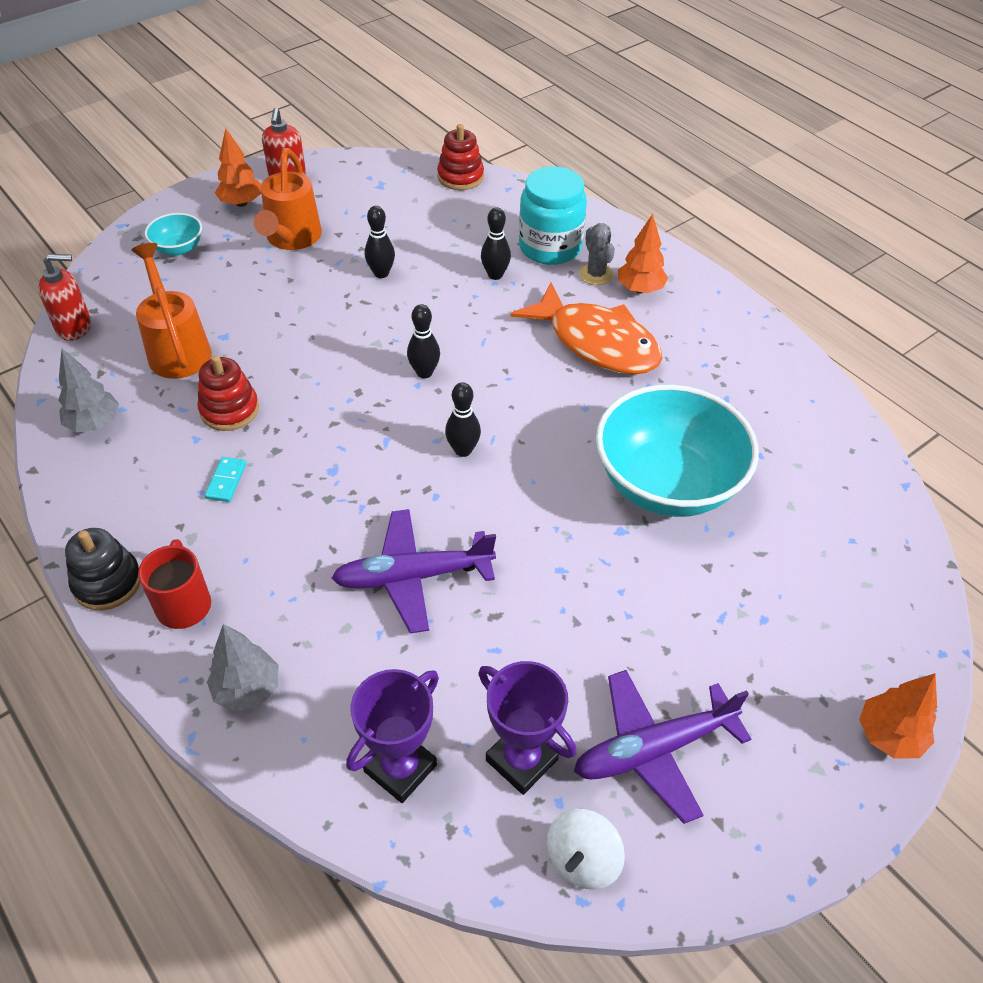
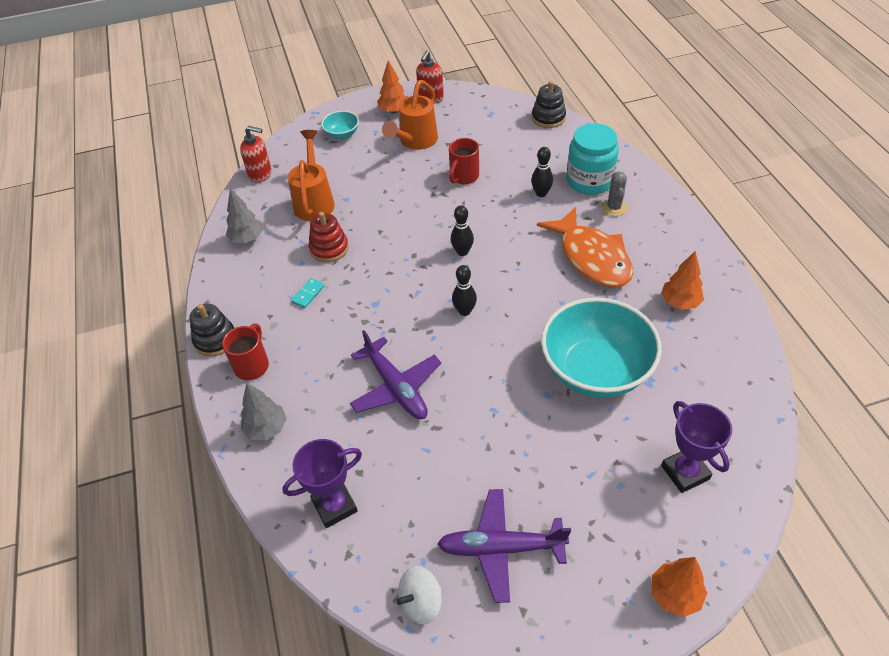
camera: 25 degrees right, 0 degrees up
purple plane [332,509,496,633] -> purple plane turned 135 degrees counterclockwise [350,330,441,419]
black bowling pin [365,206,395,278] -> red mug [449,138,479,184]
red stacking toy [437,124,484,190] -> black stacking toy [532,81,566,128]
purple trophy [478,661,576,795] -> purple trophy moved to [661,401,732,493]
orange tree [618,214,668,293] -> orange tree moved to [661,251,704,310]

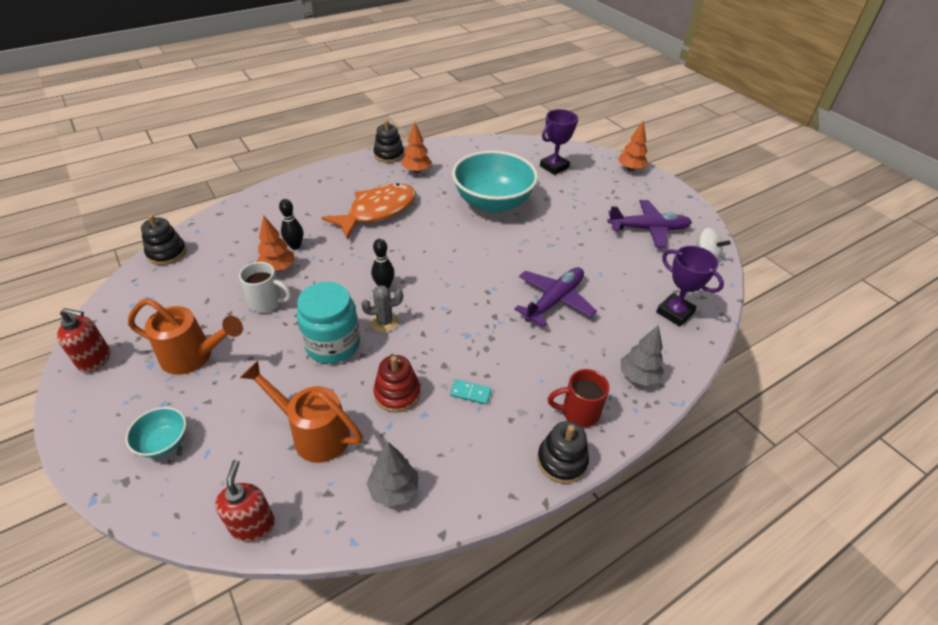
camera: 110 degrees left, 5 degrees down
orange watering can [288,130,335,221] -> orange watering can turned 45 degrees clockwise [240,361,363,463]
orange tree [377,60,407,113] -> orange tree moved to [256,215,294,271]
purple plane [437,489,571,603] -> purple plane turned 75 degrees counterclockwise [607,200,692,248]
red mug [449,138,479,184] -> white mug [239,262,292,313]
black bowling pin [452,265,477,316] -> none
turquoise jar [567,123,619,195] -> turquoise jar moved to [297,282,360,364]
grey cactus [601,172,627,216] -> grey cactus moved to [361,285,403,332]
none -> black stacking toy [373,120,404,163]

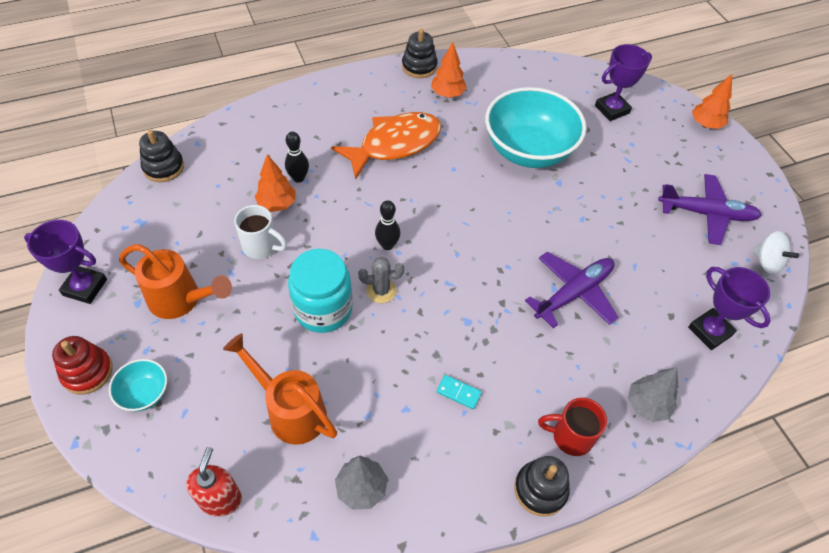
camera: 10 degrees right, 10 degrees up
red soap dispenser [57,308,110,373] -> purple trophy [24,220,107,304]
red stacking toy [373,355,421,413] -> red stacking toy moved to [52,336,113,394]

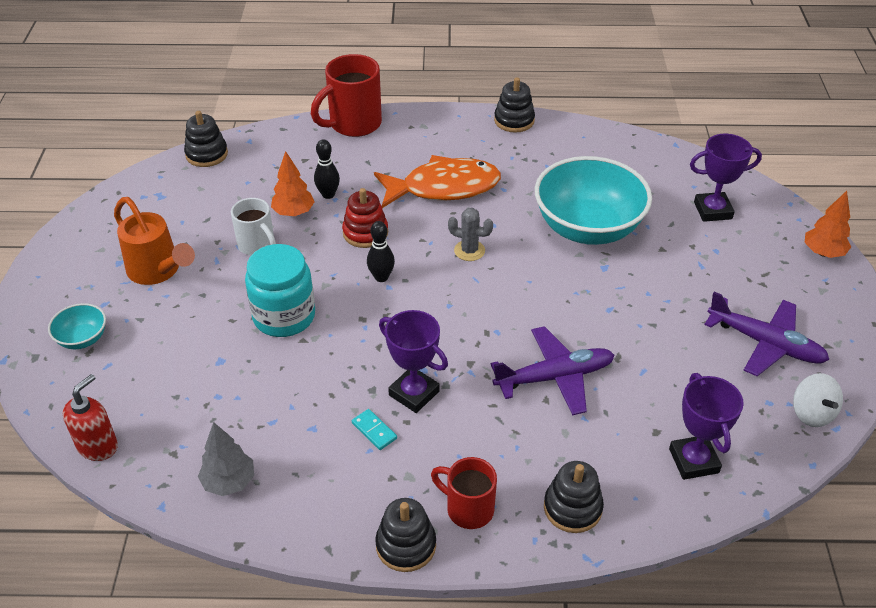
camera: 25 degrees right, 10 degrees down
purple trophy [24,220,107,304] -> purple trophy moved to [379,310,448,413]
red stacking toy [52,336,113,394] -> red stacking toy moved to [342,188,388,248]
orange watering can [223,333,337,445] -> none
grey cactus [358,257,404,303] -> grey cactus moved to [448,208,493,261]
orange tree [431,42,467,98] -> none
grey tree [628,367,679,422] -> black stacking toy [544,461,604,533]
none -> red mug [311,54,382,137]

